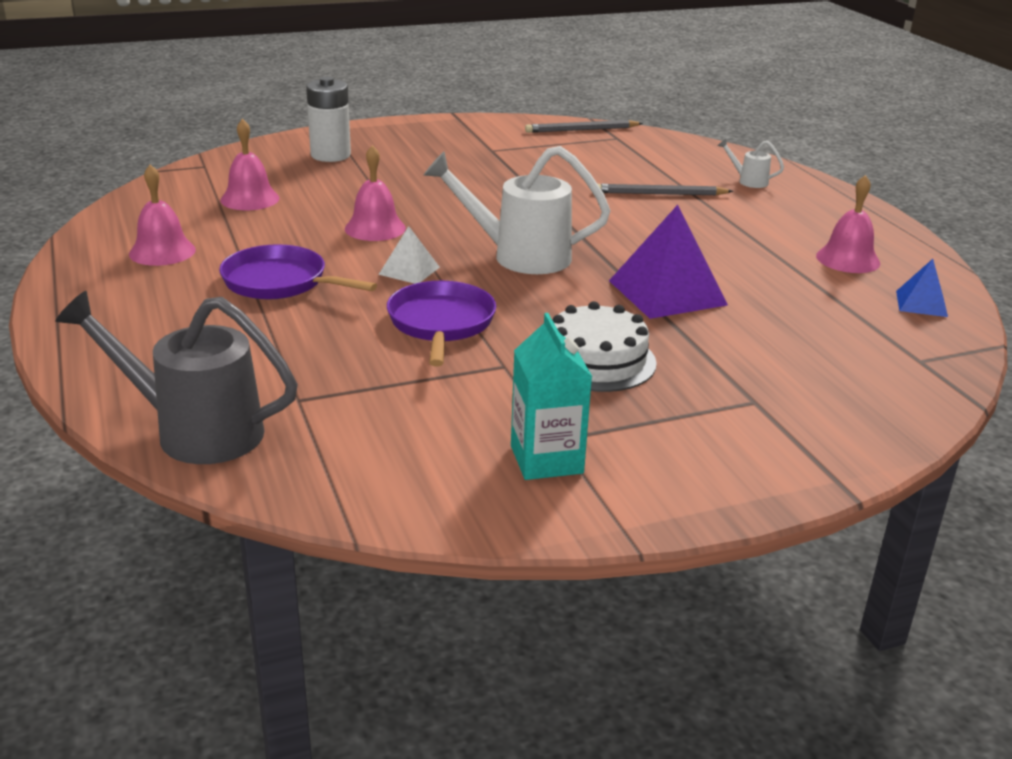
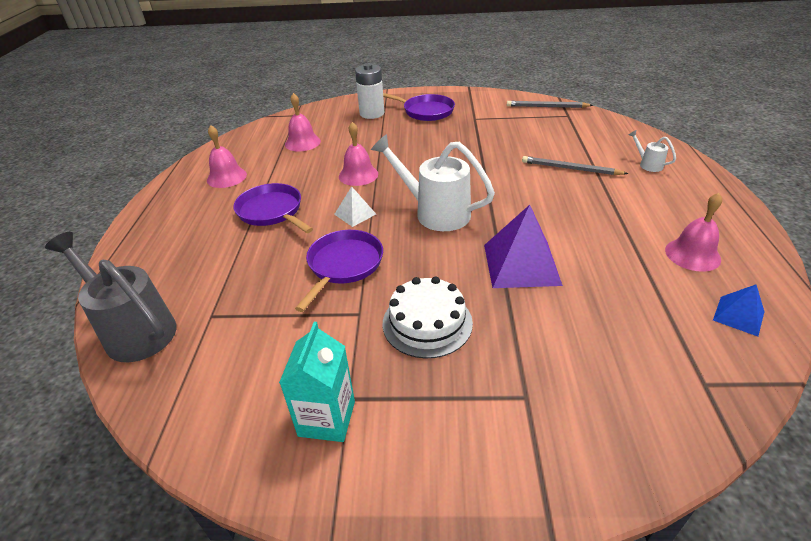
camera: 25 degrees right, 10 degrees up
none -> purple pan [383,93,455,121]

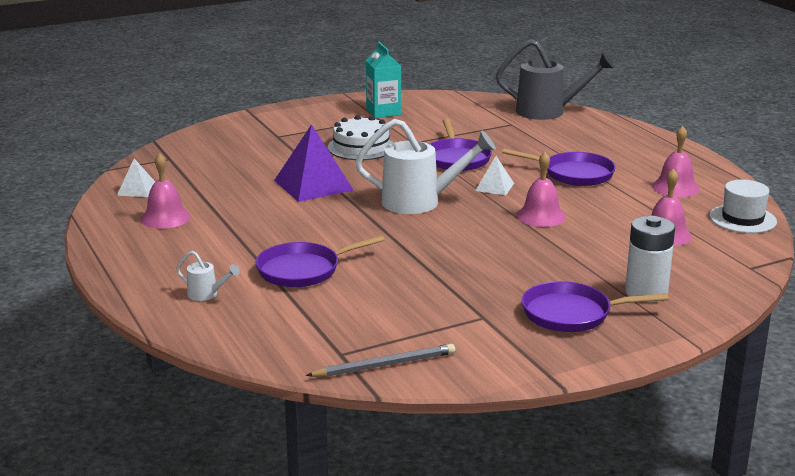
camera: 150 degrees right, 15 degrees down
grey pencil [522,156,628,175] -> purple pan [255,235,385,287]
blue pyramid [713,285,764,337] -> white pyramid [117,158,155,197]
none -> white hat [709,180,777,233]

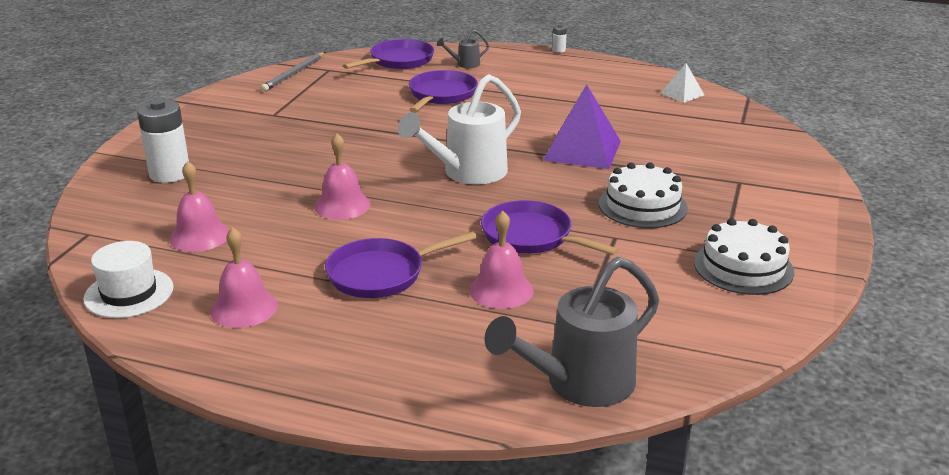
camera: 135 degrees right, 5 degrees up
pink bell [141,153,190,229] -> pink bell moved to [469,211,534,309]
white watering can [176,251,240,301] -> grey watering can [437,30,489,68]
turquoise carton [366,42,401,118] -> white cake [694,218,794,295]
white pyramid [475,156,514,195] -> none
purple pan [522,281,669,332] -> purple pan moved to [343,39,434,69]
none -> white battery [552,24,567,53]

